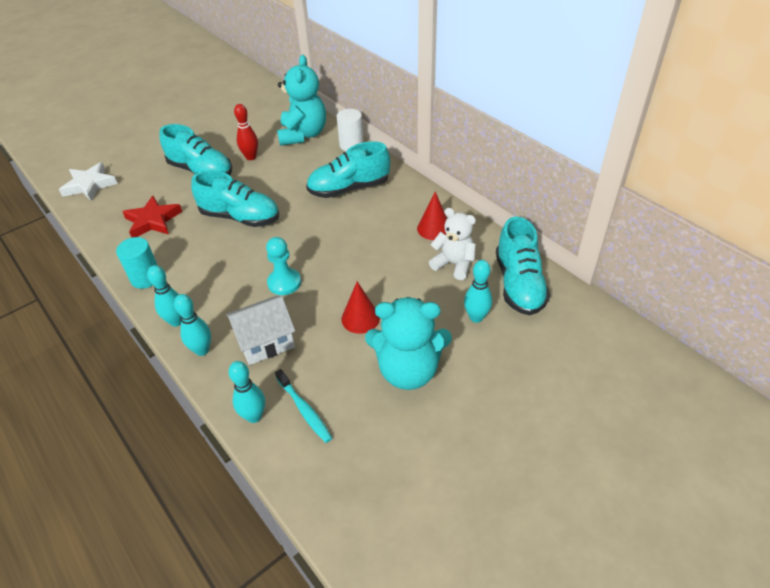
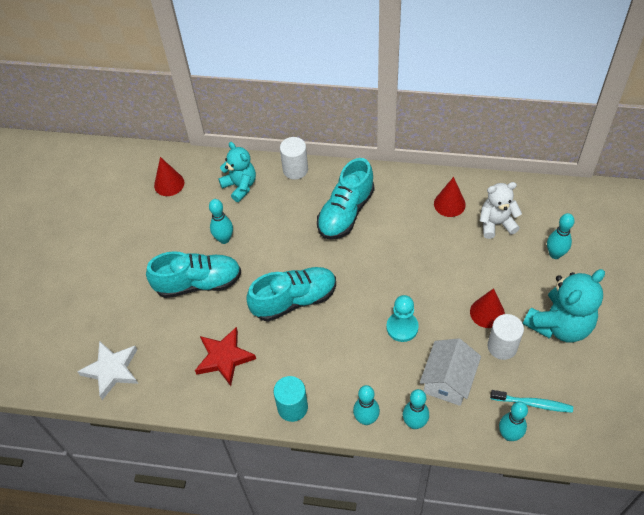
camera: 40 degrees left, 10 degrees up
red bowling pin [234,104,258,160] -> turquoise bowling pin [209,199,233,244]
turquoise teddy bear [277,55,326,146] -> turquoise teddy bear [218,142,256,202], size x0.65
turquoise shoe [496,217,550,315] -> none
none -> red cone [154,157,184,196]
none -> white cylinder [488,314,524,360]

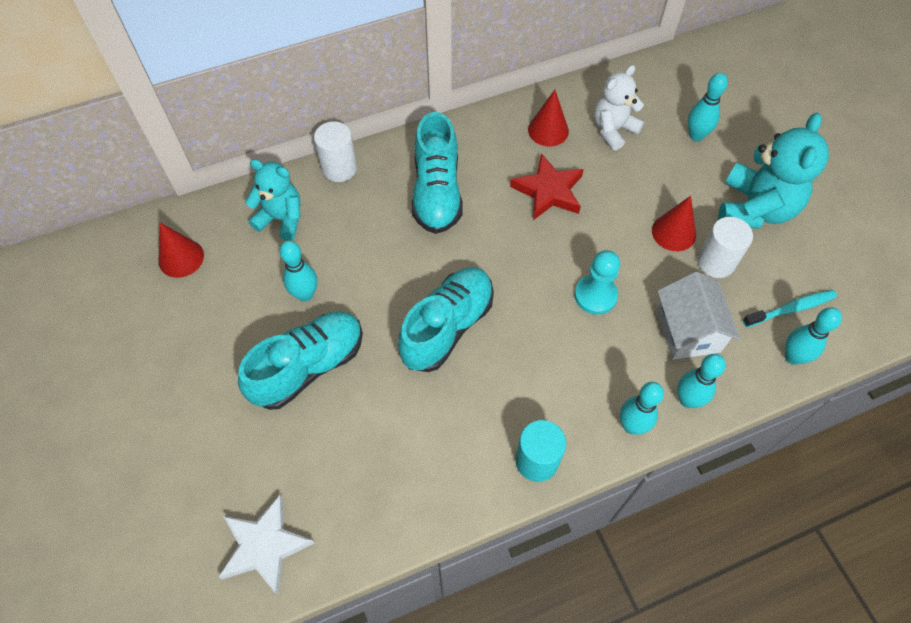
camera: 35 degrees left, 5 degrees up
red star [195,327,256,386] -> red star moved to [510,153,584,220]

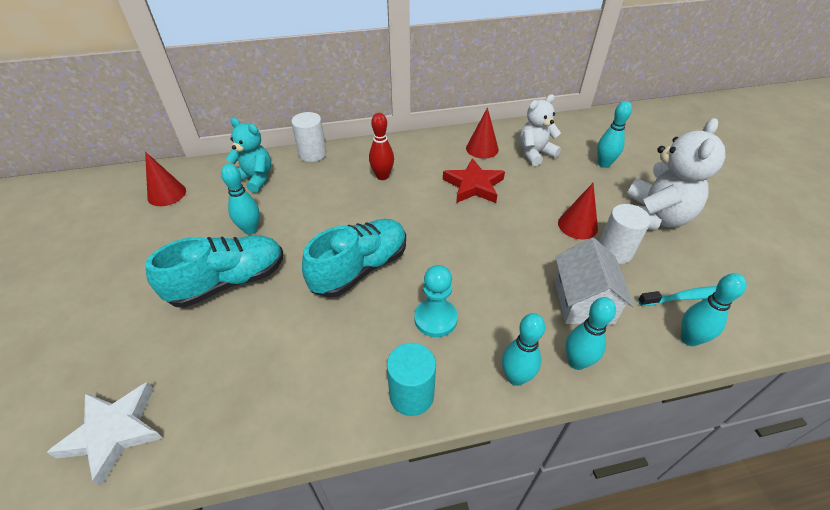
camera: 10 degrees right, 15 degrees down
turquoise shoe [412,112,463,234] -> red bowling pin [369,113,394,180]
turquoise pawn [575,250,620,315] -> turquoise pawn moved to [414,265,458,337]
turquoise teddy bear [718,113,829,229] -> white teddy bear [627,118,726,230]

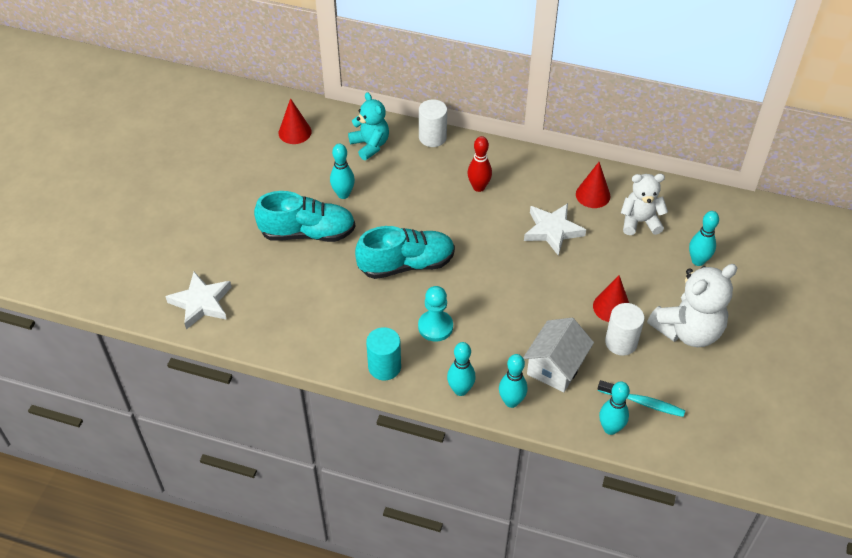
camera: 30 degrees right, 5 degrees up
red star [443,158,505,203] -> white star [524,203,586,256]

